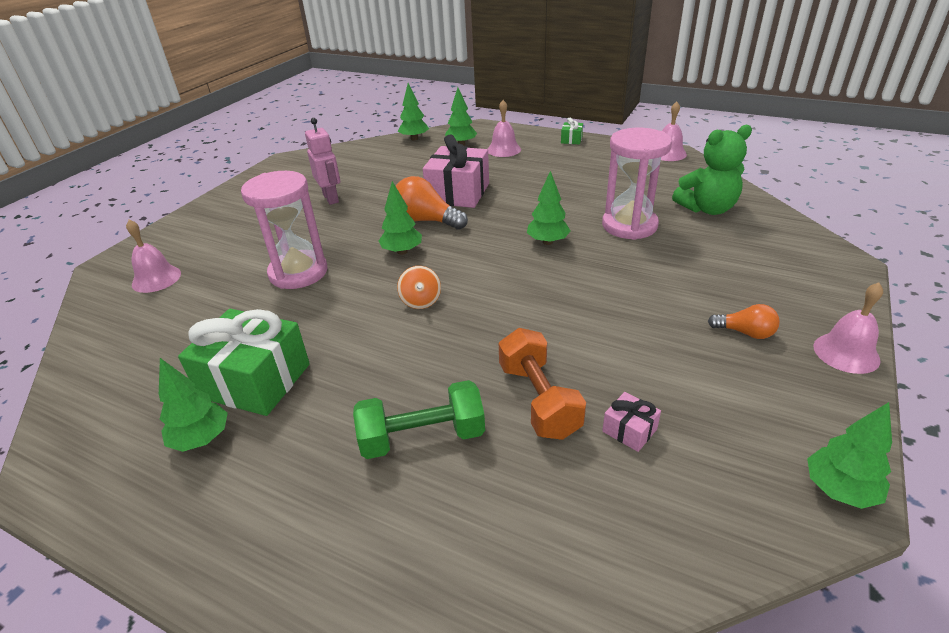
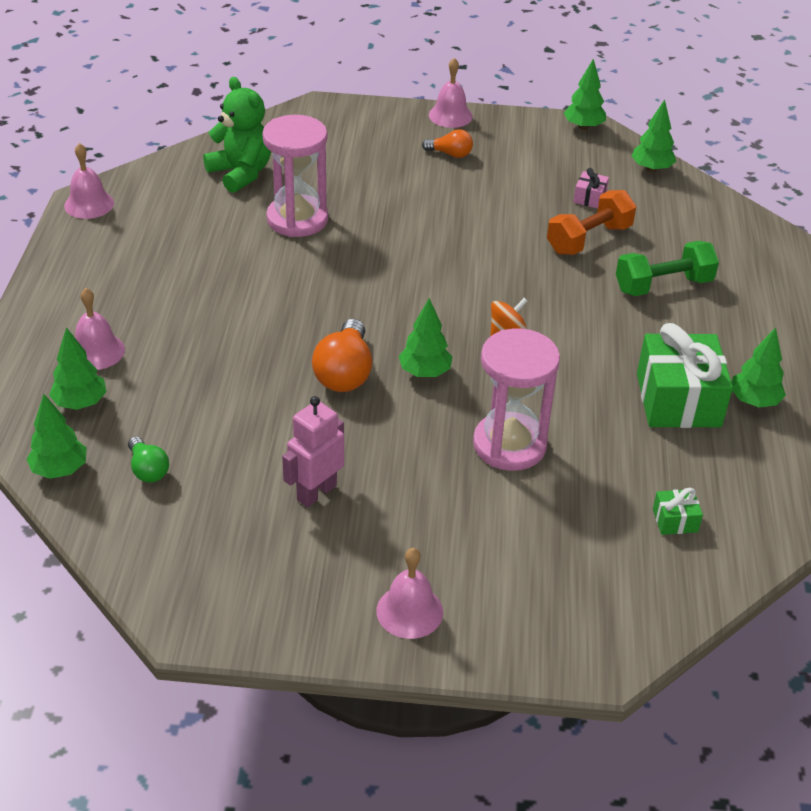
camera: 115 degrees left, 5 degrees up
pink bell [126,220,181,293] -> pink bell moved to [376,548,443,639]
green dumbbell [353,380,485,459] -> green dumbbell turned 75 degrees counterclockwise [616,241,719,296]
pink gift [423,134,489,208] -> none
green tree [527,171,570,245] -> green tree moved to [631,99,676,172]
green gift [561,118,583,145] -> green gift moved to [653,488,703,535]
orange light bulb [708,304,780,339] -> orange light bulb turned 105 degrees clockwise [422,129,473,158]
none -> green light bulb [128,437,169,483]

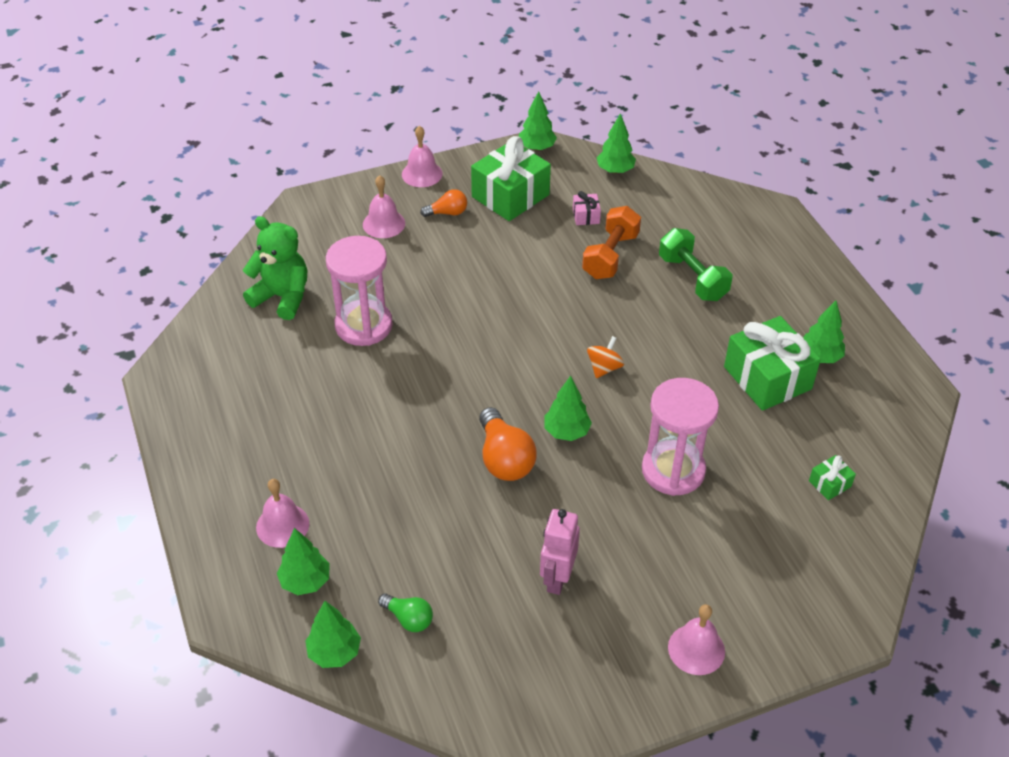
camera: 25 degrees left, 5 degrees up
pink bell [64,143,114,219] -> pink bell moved to [363,175,405,238]
green dumbbell [616,241,719,296] -> green dumbbell turned 75 degrees counterclockwise [659,228,732,301]
none -> green gift [471,136,551,221]

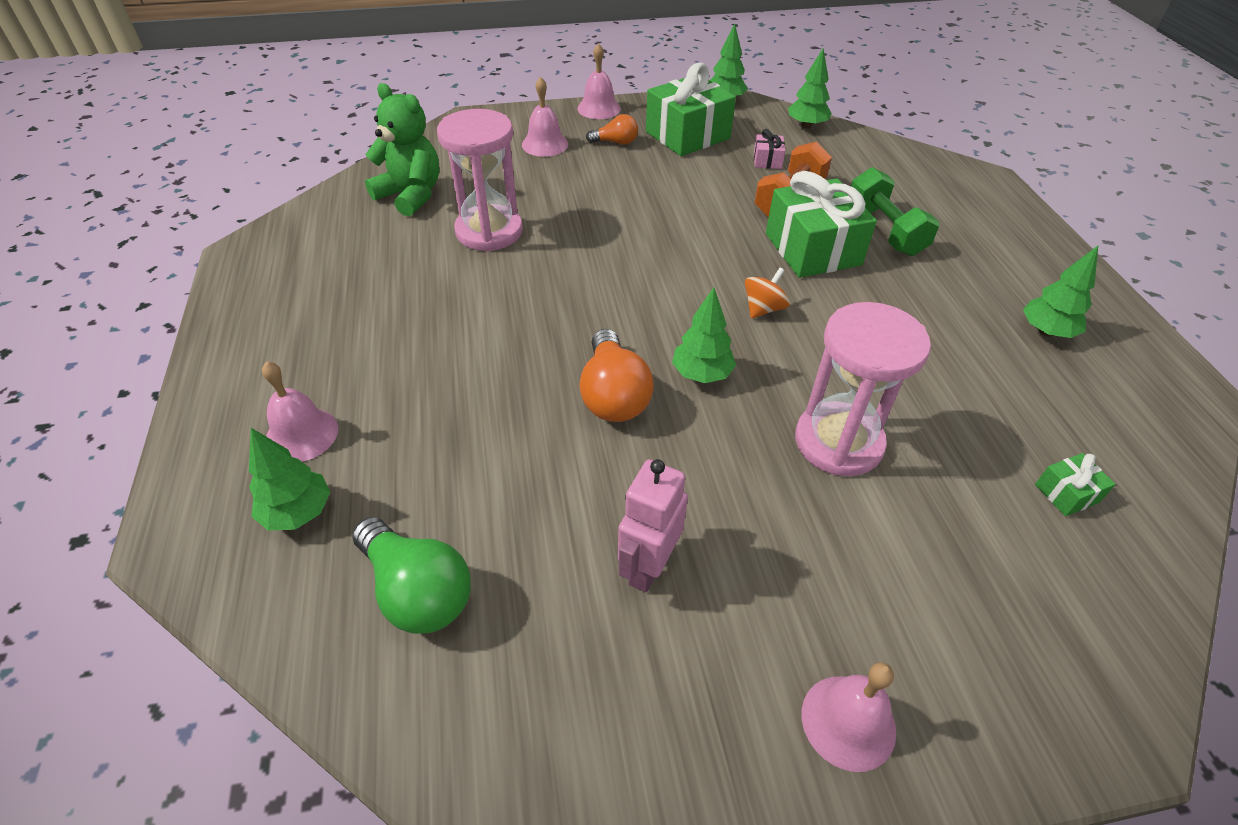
camera: 10 degrees right, 0 degrees up
green tree [305,601,361,668] -> none
green light bulb [378,593,433,632] -> green light bulb [352,517,471,634], size x1.73
green gift [724,316,821,411] -> green gift moved to [766,171,877,278]

